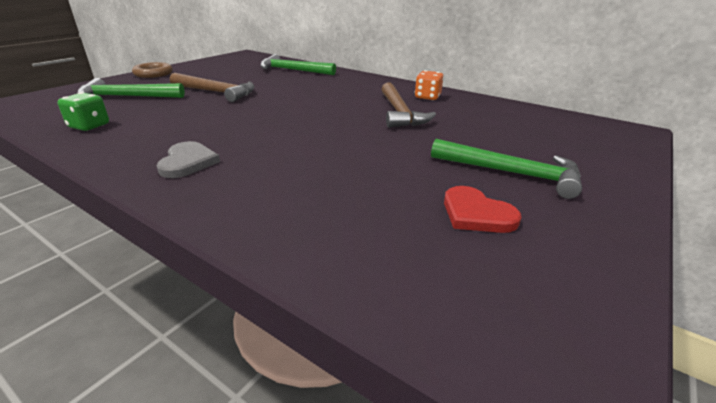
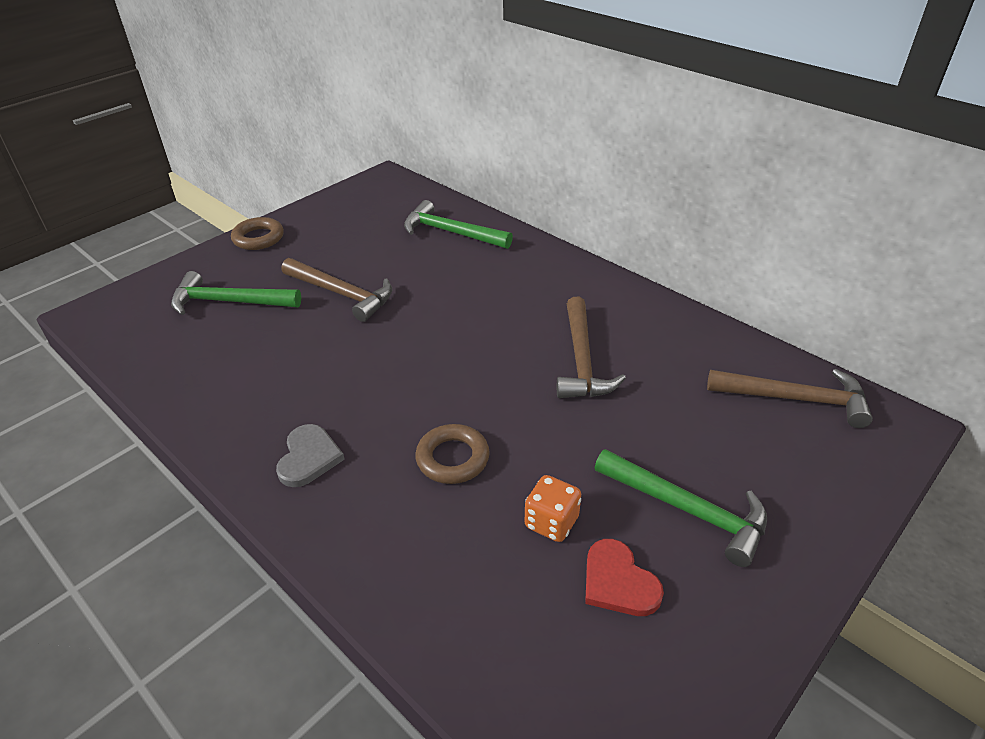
camera: 10 degrees right, 10 degrees up
green dice [57,92,109,131] -> none
orange dice [415,70,444,100] -> orange dice moved to [525,475,581,542]
none -> brown ring [415,424,490,484]
none -> brown hammer [707,369,873,428]

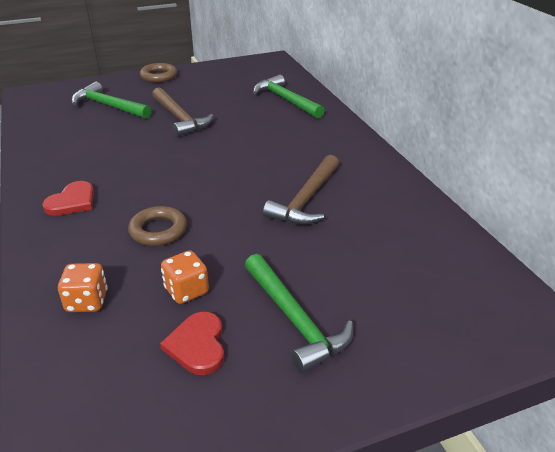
camera: 25 degrees right, 5 degrees down
grey heart [276,424,345,487] -> red heart [42,181,94,216]
brown hammer [707,369,873,428] -> none
none -> orange dice [58,263,108,312]

